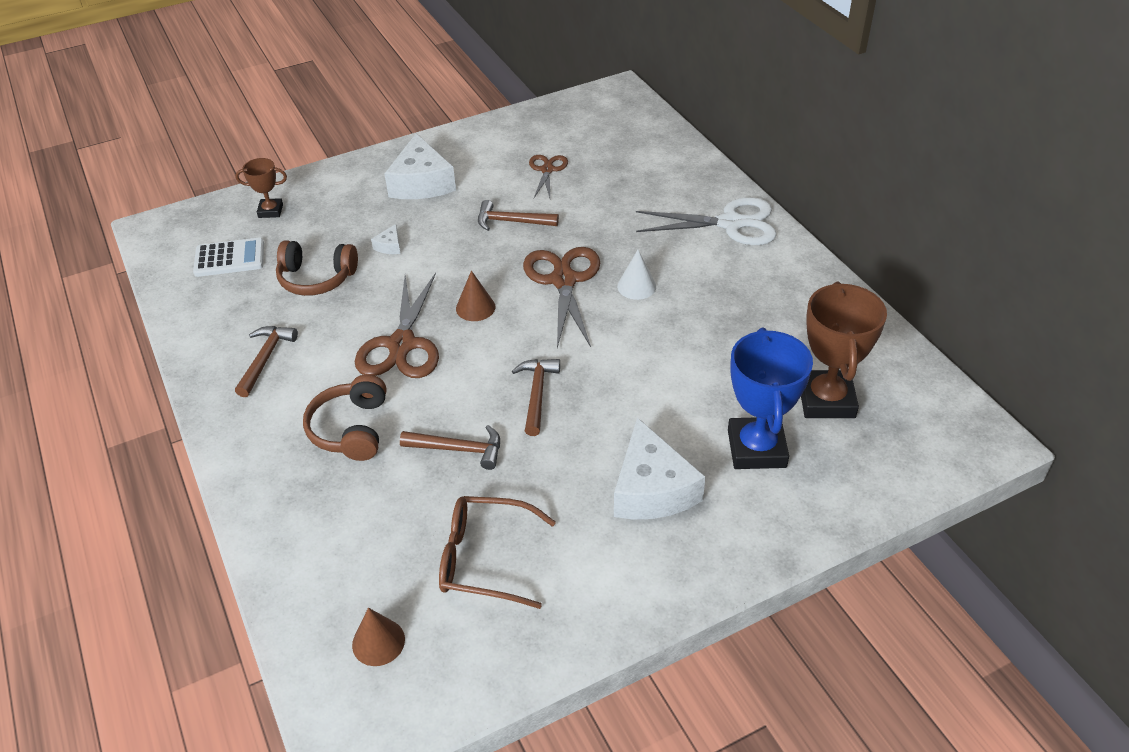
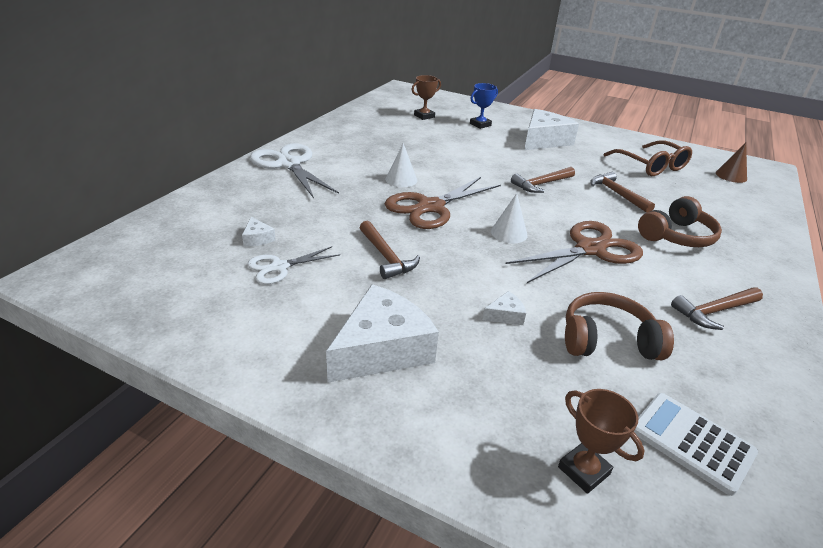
camera: 130 degrees left, 10 degrees down
brown headphones [276,240,358,296] -> brown headphones turned 60 degrees counterclockwise [565,292,674,360]
brown cone [456,271,495,321] -> white cone [491,193,528,243]
brown scissors [529,155,568,198] -> white scissors [247,246,340,284]
blue trophy [728,328,813,469] -> blue trophy [470,83,498,129], size x0.53
brown trophy [801,282,887,418] -> brown trophy [411,75,441,120], size x0.53
none -> white cheese [242,217,276,246]

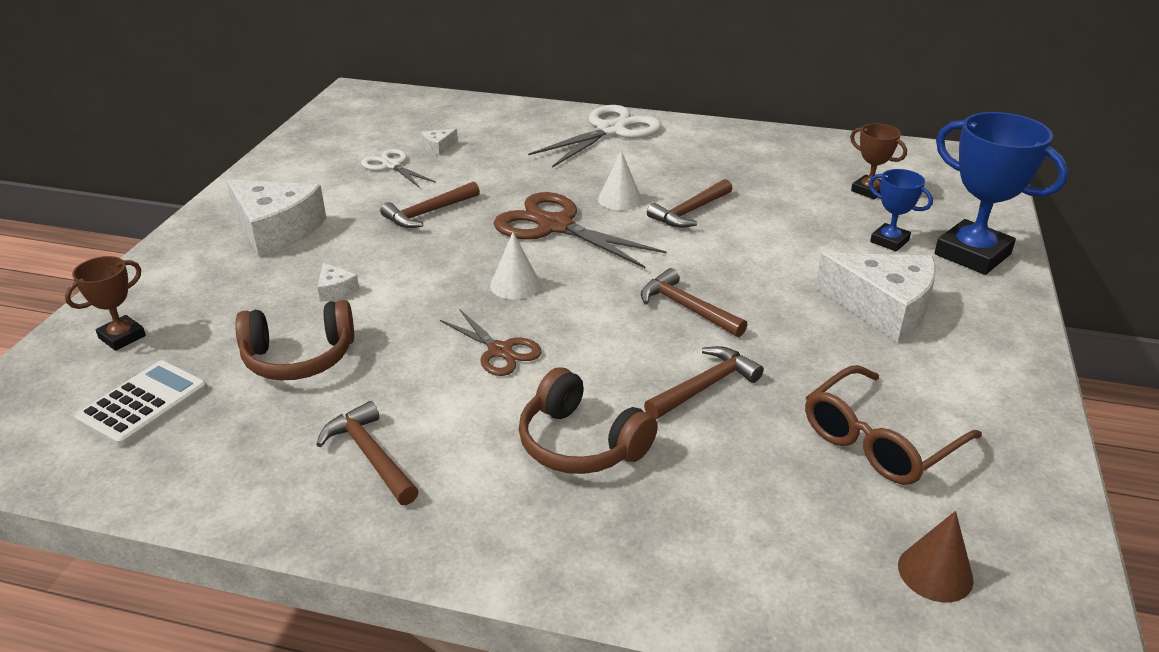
camera: 80 degrees right, 0 degrees up
brown scissors [505,221,643,283] -> brown scissors [440,309,542,376], size x0.57
brown headphones [565,292,674,360] -> brown headphones turned 90 degrees clockwise [235,300,354,380]
none -> brown hammer [647,179,732,228]
none -> blue trophy [934,112,1069,275]

